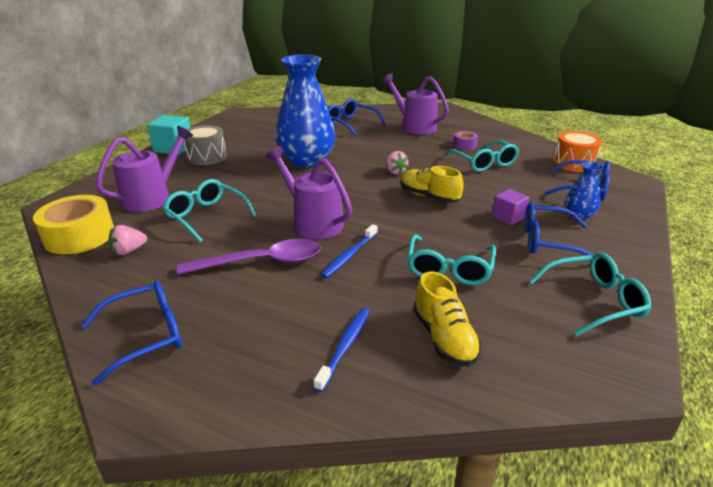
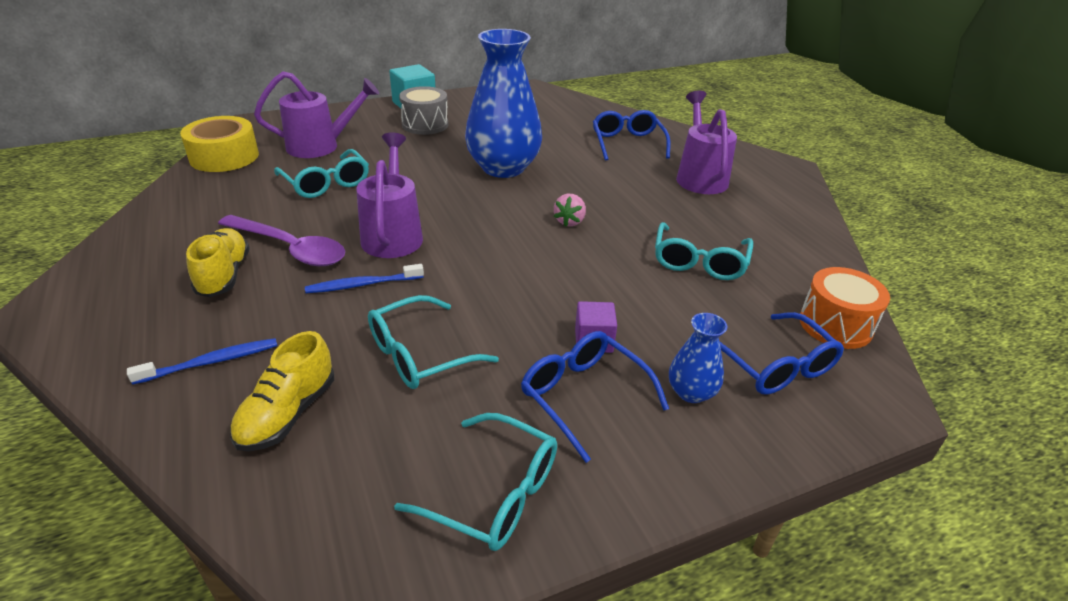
camera: 40 degrees right, 5 degrees up
blue glasses [82,281,182,386] -> none
pink strawberry [108,225,147,255] -> none
turquoise glasses [163,179,256,242] -> turquoise glasses turned 150 degrees clockwise [274,149,369,198]
yellow shoe [401,166,464,203] -> yellow shoe moved to [186,228,250,297]
purple tape [453,131,478,150] -> none

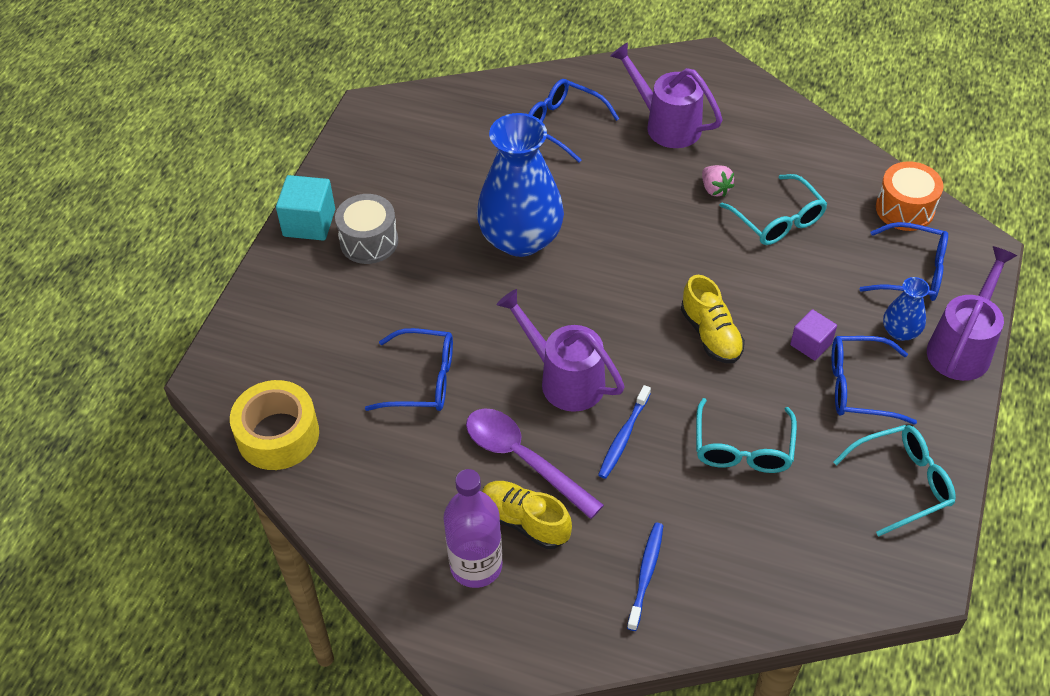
camera: 45 degrees left, 15 degrees up
purple spoon [218,215,345,266] -> purple spoon turned 120 degrees counterclockwise [466,408,604,519]
yellow shoe [230,331,334,451] -> yellow shoe moved to [681,275,745,363]
purple watering can [254,71,379,158] -> purple watering can moved to [927,246,1017,381]
turquoise glasses [274,149,369,198] -> blue glasses [365,328,453,411]
pink strawberry [554,194,586,227] -> pink strawberry moved to [702,165,735,197]
none -> purple bottle [444,469,502,588]

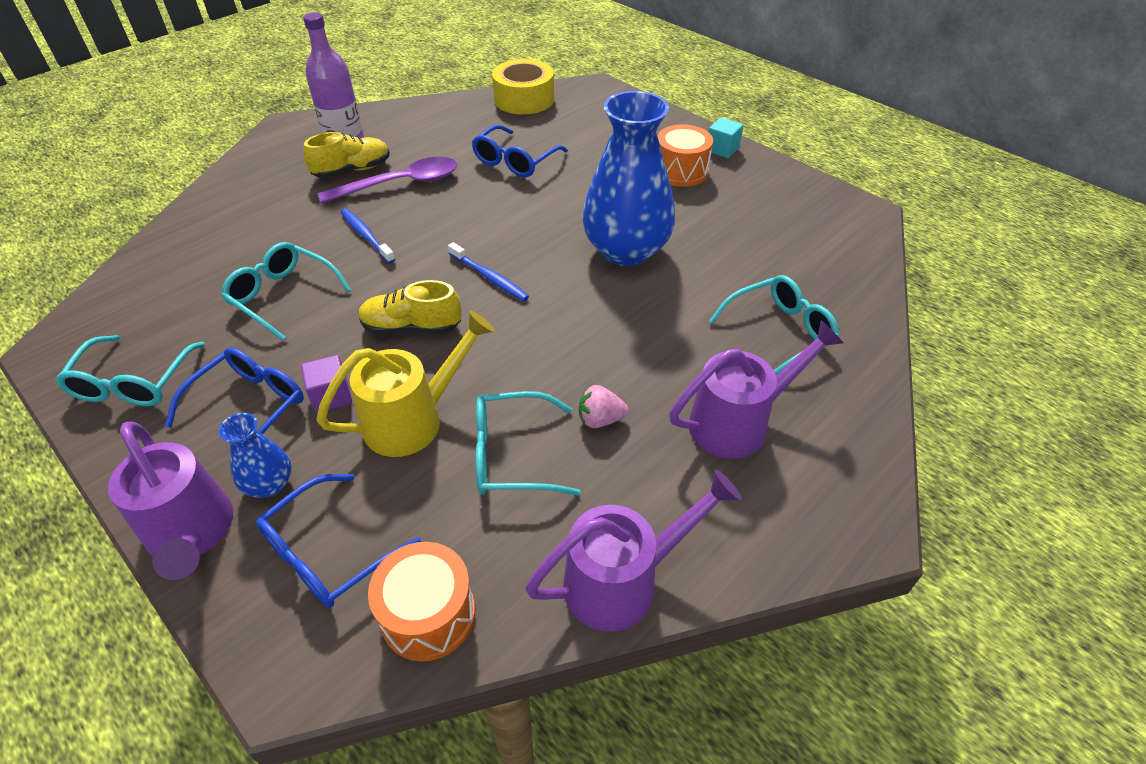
camera: 115 degrees right, 5 degrees down
turquoise cube [276,175,335,241] -> turquoise cube [708,117,744,158], size x0.64
grey drum [335,194,398,264] -> orange drum [657,124,713,187]
purple watering can [497,289,625,412] -> purple watering can moved to [525,469,742,632]
blue glasses [528,79,620,162] -> turquoise glasses [709,275,839,375]
blue toothbrush [627,523,663,631] -> blue toothbrush moved to [448,242,529,301]
none -> yellow watering can [316,311,495,457]

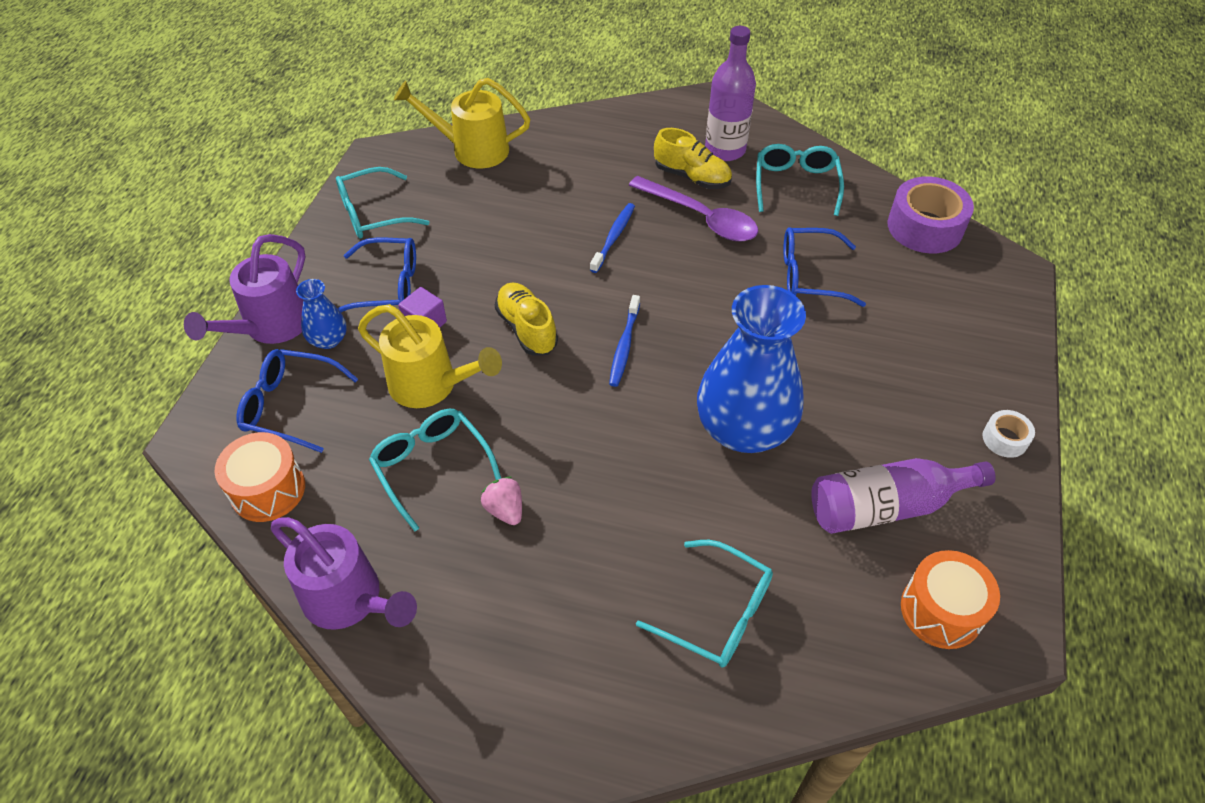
camera: 60 degrees right, 5 degrees up
turquoise glasses [221,242,351,341] -> turquoise glasses moved to [756,144,844,216]
yellow tape [492,59,554,115] -> purple tape [888,176,974,254]
orange drum [657,124,713,187] -> orange drum moved to [901,550,1000,649]
purple watering can [669,320,844,459] -> none
turquoise cube [708,117,744,158] -> white tape [983,410,1035,458]
none -> yellow watering can [394,78,530,168]
none -> purple bottle [811,458,996,534]

